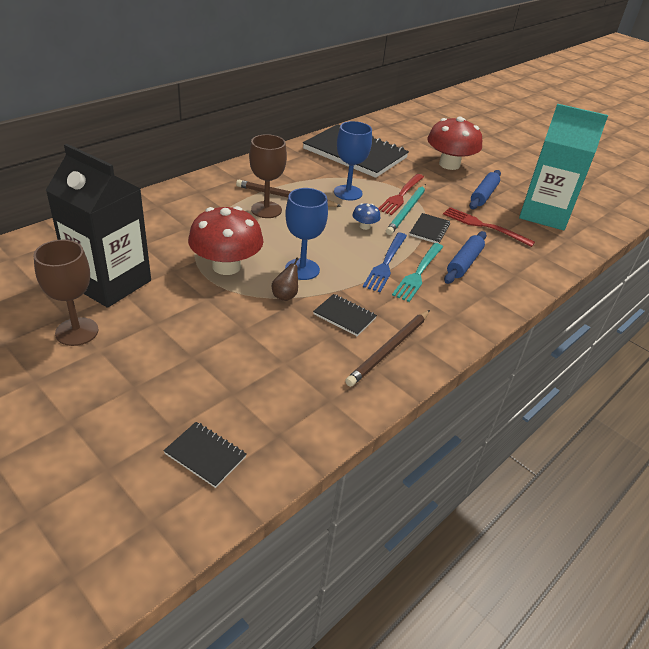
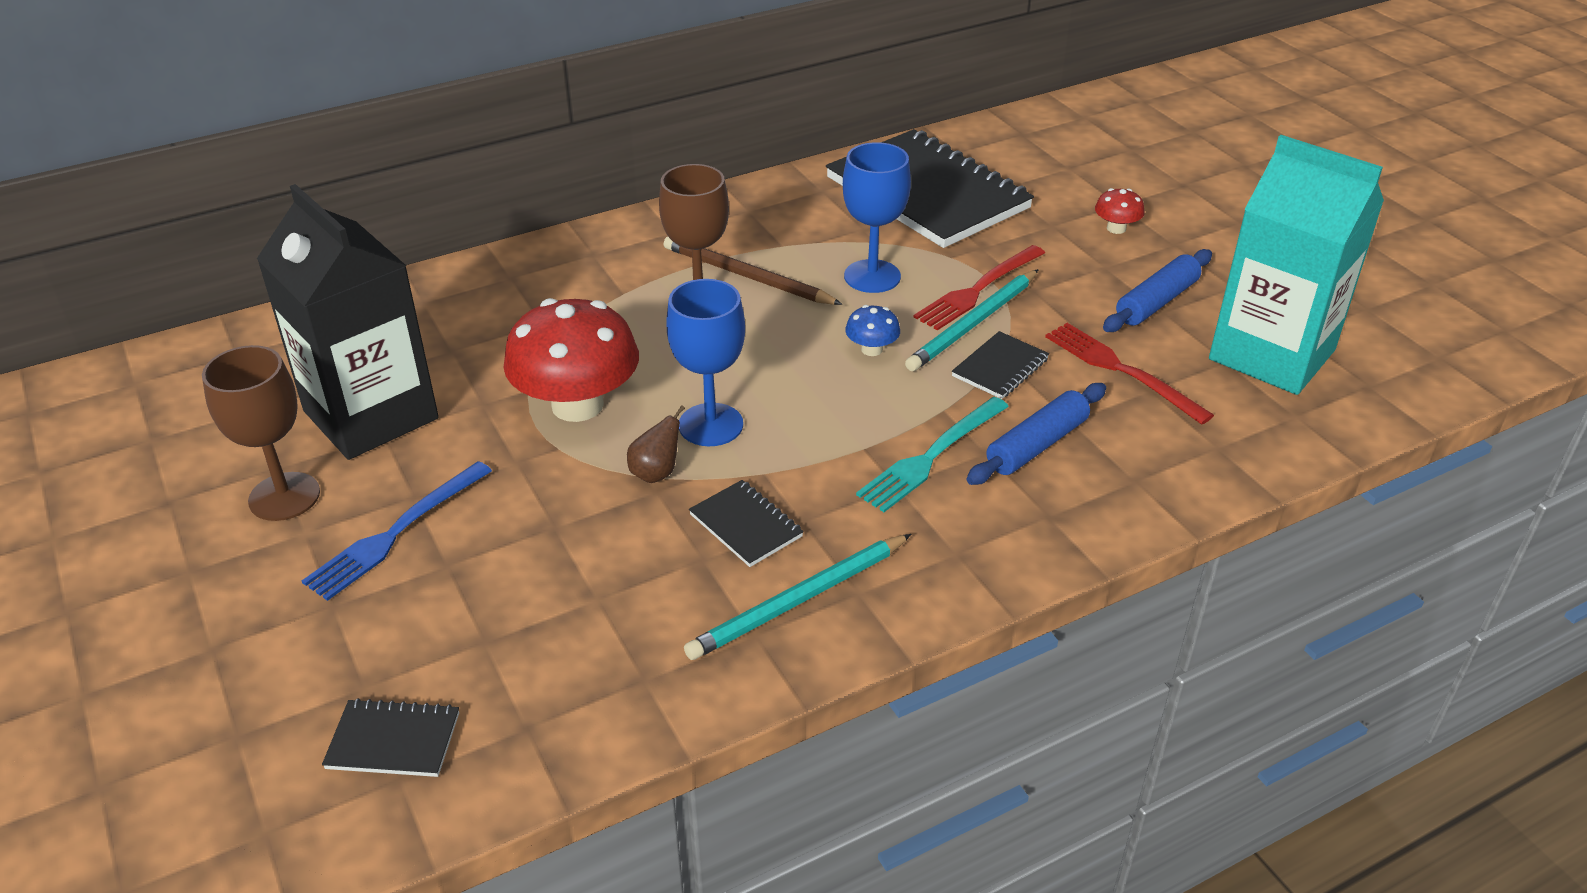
camera: 20 degrees right, 0 degrees up
black notebook [163,422,247,488] -> black notebook turned 45 degrees counterclockwise [322,698,459,777]
brown pencil [345,310,430,387] -> turquoise pencil [684,534,911,660]
blue fork [363,232,407,292] -> blue fork moved to [302,461,492,601]
red mushroom [427,117,482,170] -> red mushroom [1095,188,1144,234], size x0.44

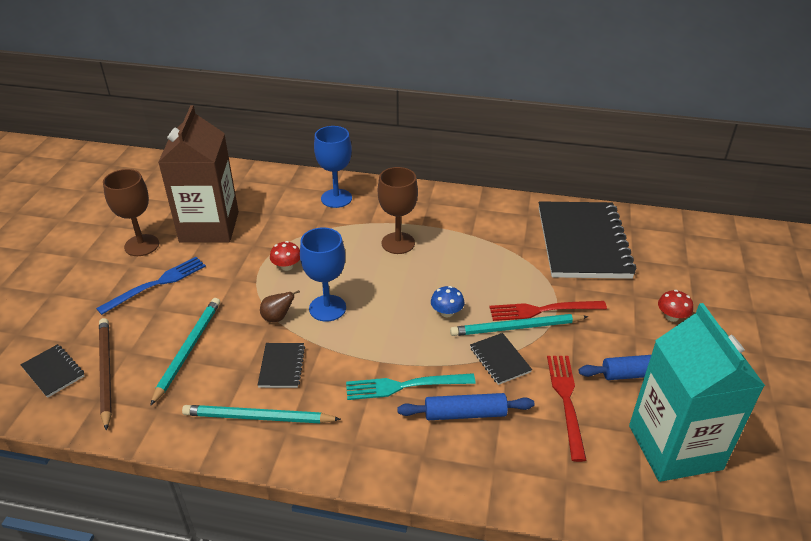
camera: 40 degrees right, 0 degrees up
black carton [257,184,439,460] -> brown carton [158,105,239,243]
blue fork [302,461,492,601] -> blue fork turned 150 degrees clockwise [96,257,206,315]
red mushroom [503,298,639,422] -> red mushroom [270,241,300,271], size x0.44
brown pencil [663,237,843,305] -> brown pencil moved to [99,318,112,431]
blue goblet [843,142,911,293] -> blue goblet moved to [314,126,352,208]
black notebook [952,331,1049,399] -> black notebook turned 75 degrees clockwise [470,333,532,385]
none -> turquoise pencil [150,298,220,406]

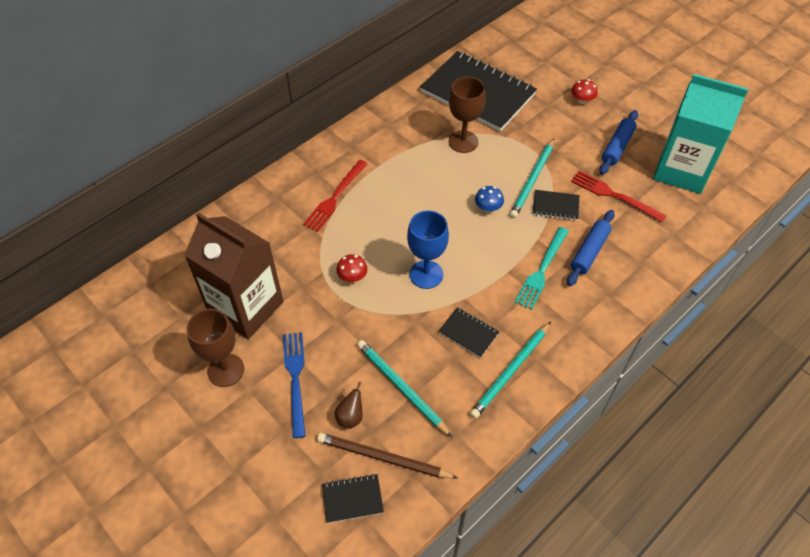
camera: 55 degrees left, 15 degrees up
brown pear [260,290,300,322] -> brown pear moved to [335,382,363,429]
blue goblet [314,126,352,208] -> none
brown goblet [378,167,418,254] -> brown goblet moved to [449,77,486,153]
red fork [489,301,607,321] -> red fork moved to [303,160,367,232]

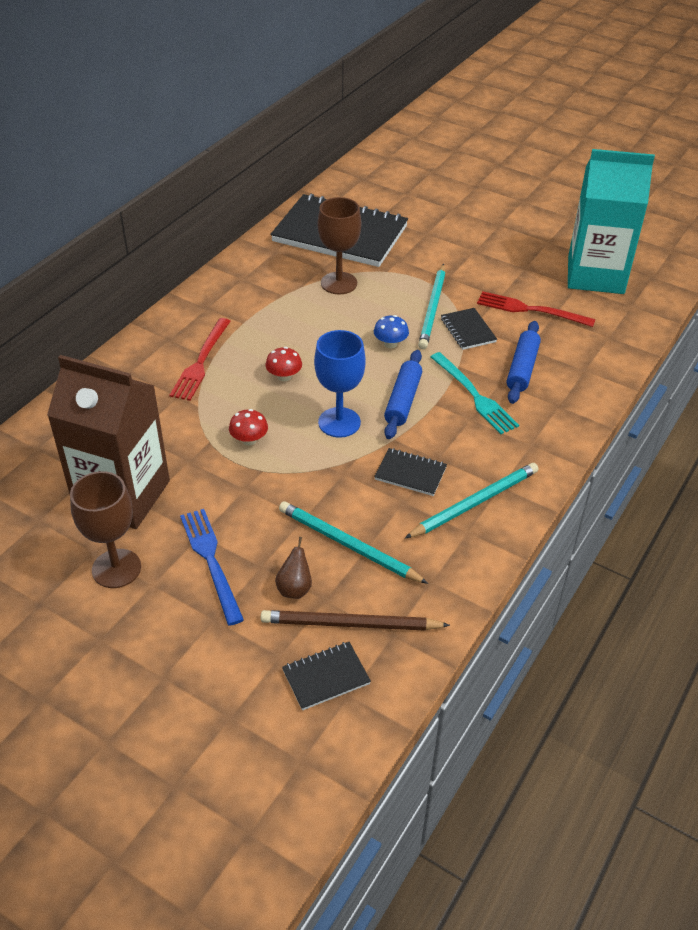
camera: 15 degrees left, 10 degrees down
turquoise pencil [470,321,551,419] -> turquoise pencil turned 150 degrees counterclockwise [405,463,539,538]
turquoise fork [515,227,569,310] -> turquoise fork turned 45 degrees counterclockwise [431,352,519,434]
black notebook [533,190,579,221] -> black notebook turned 75 degrees clockwise [441,308,497,350]
red mushroom [571,79,598,104] -> red mushroom moved to [266,347,302,381]
blue rolling pin [599,110,638,175] -> blue rolling pin moved to [384,350,422,439]

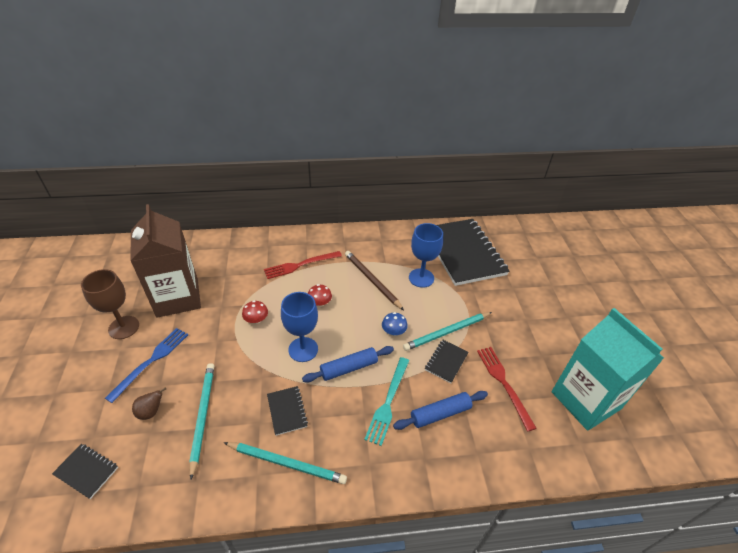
camera: 50 degrees right, 0 degrees up
brown pencil [261,610,450,631] -> brown pencil moved to [345,251,404,310]
brown goblet [318,197,361,295] -> blue goblet [409,223,443,288]

